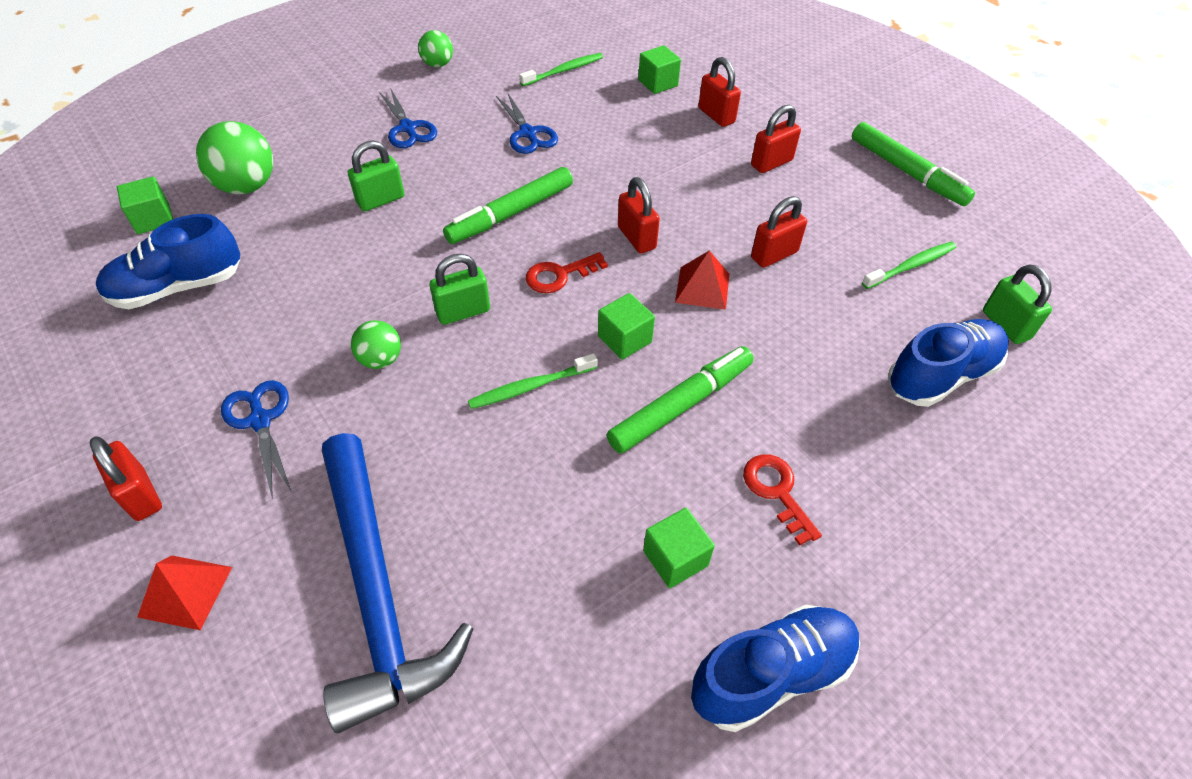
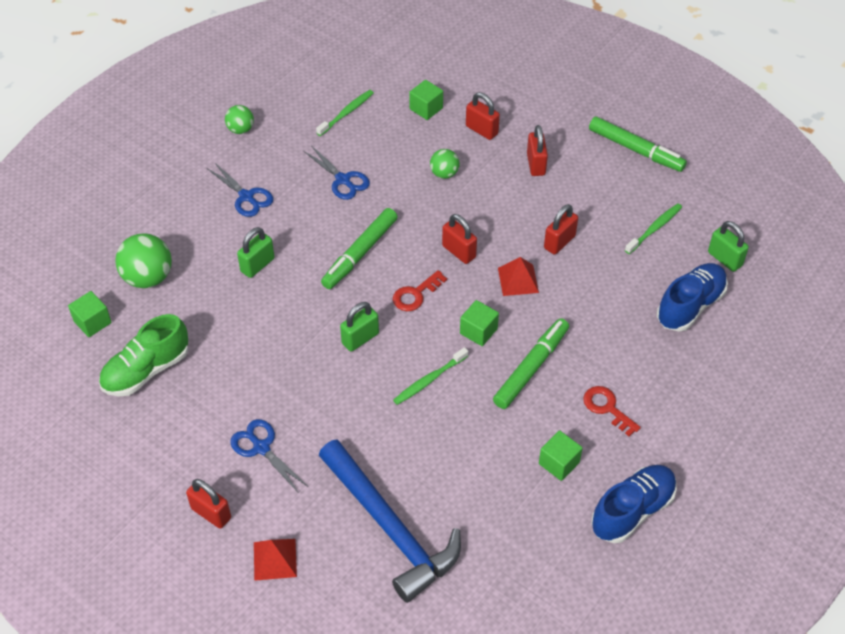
camera: 15 degrees left, 0 degrees up
blue shoe [96,214,240,309] -> green shoe [99,314,188,397]
green ball [351,320,401,369] -> green ball moved to [430,149,459,179]
red padlock [751,105,801,173] -> red padlock turned 45 degrees counterclockwise [527,125,548,176]

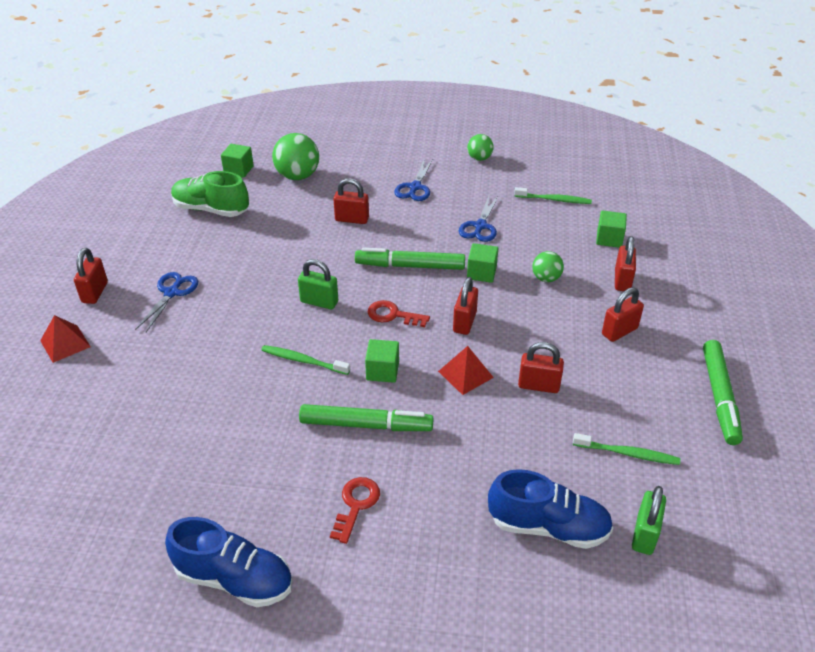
camera: 60 degrees right, 10 degrees down
green padlock [237,227,275,278] -> red padlock [333,178,369,224]
blue hammer [319,439,461,603] -> none
green cube [539,430,583,481] -> green cube moved to [467,243,498,283]

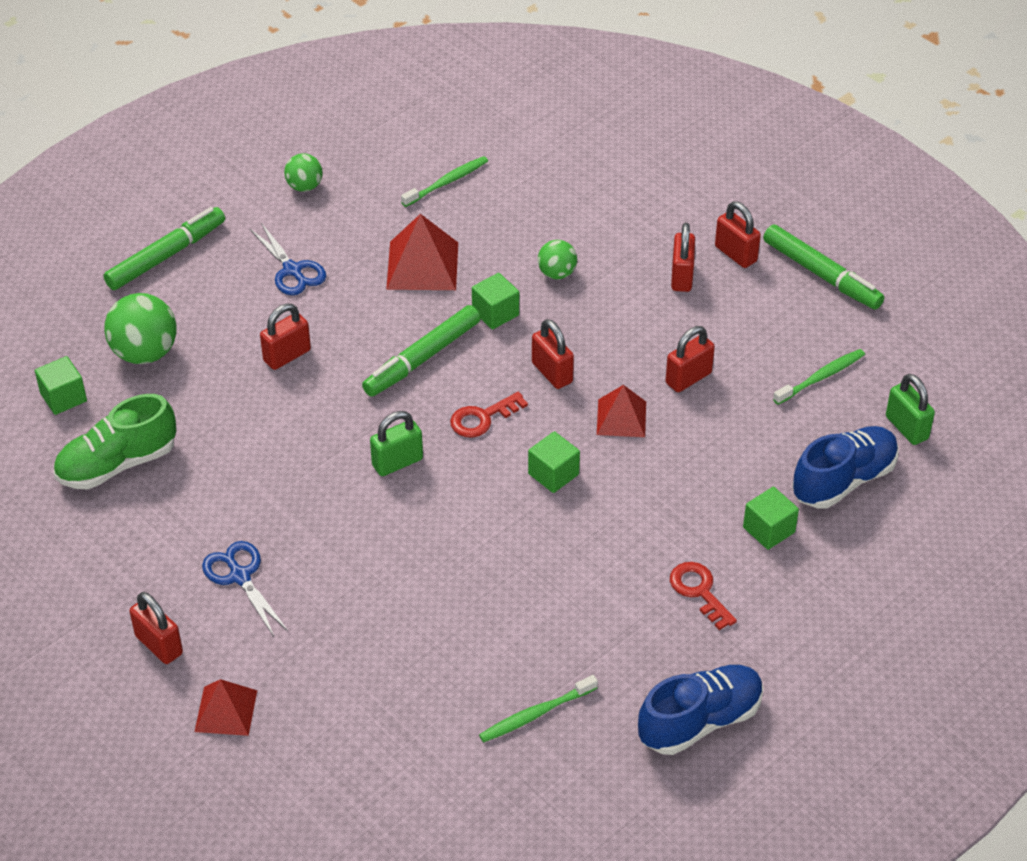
camera: 50 degrees left, 5 degrees up
green toothbrush [261,345,350,375] -> green toothbrush moved to [479,675,598,742]
green marker [299,404,434,431] -> green marker moved to [103,207,225,290]
blue scissors [459,196,498,242] -> red pyramid [386,214,458,290]
green cube [596,210,627,248] -> green cube moved to [743,487,799,550]
red padlock [615,236,636,291] -> red padlock moved to [715,201,761,268]

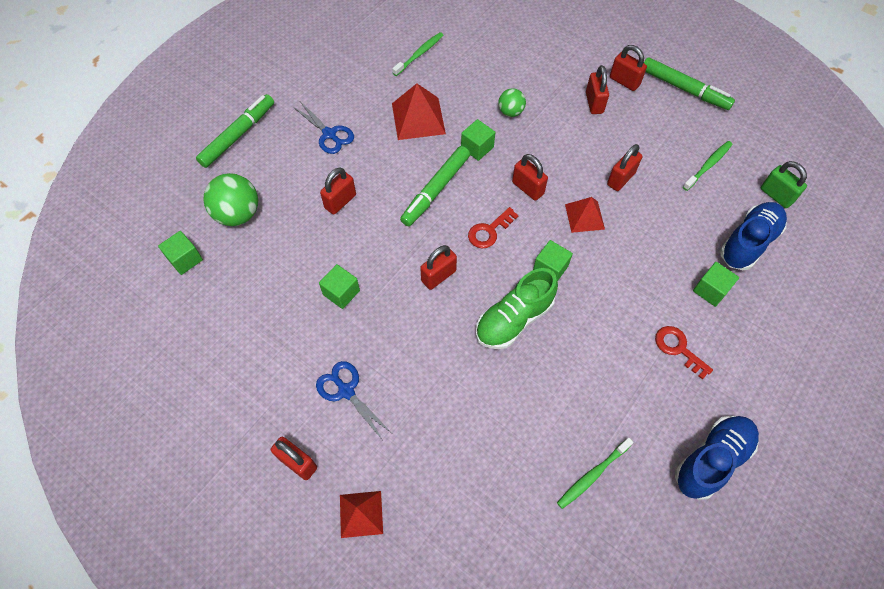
camera: 10 degrees left, 15 degrees up
green shoe [54,394,176,489] -> green shoe moved to [476,268,558,349]
green ball [284,153,323,192] -> none
green padlock [370,411,423,476] -> red padlock [420,245,457,290]
none -> green cube [319,264,360,309]

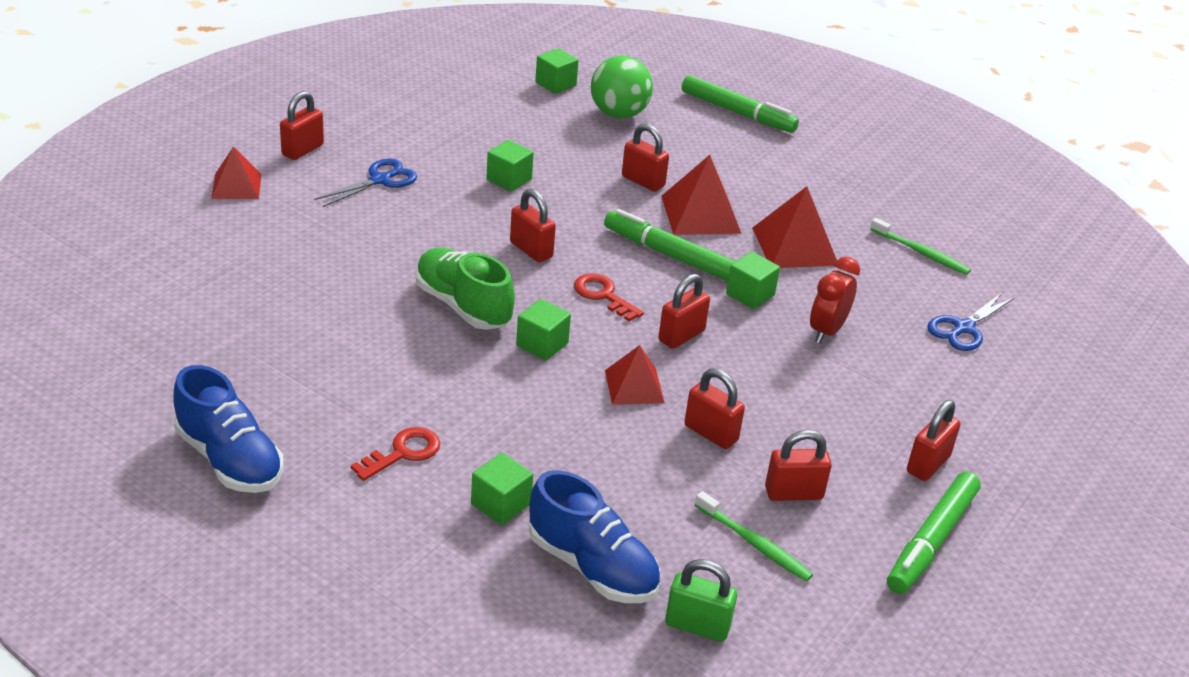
camera: 85 degrees right, 25 degrees down
blue scissors [293,103,354,154] -> blue scissors moved to [927,293,1015,351]
green ball [498,88,526,117] -> red clock [810,257,860,343]
green toothbrush [557,438,634,509] -> none
red padlock [586,65,609,114] -> red padlock moved to [765,430,832,501]
green padlock [761,161,807,208] -> green padlock turned 60 degrees clockwise [665,559,737,642]
none -> red pyramid [661,155,742,235]

